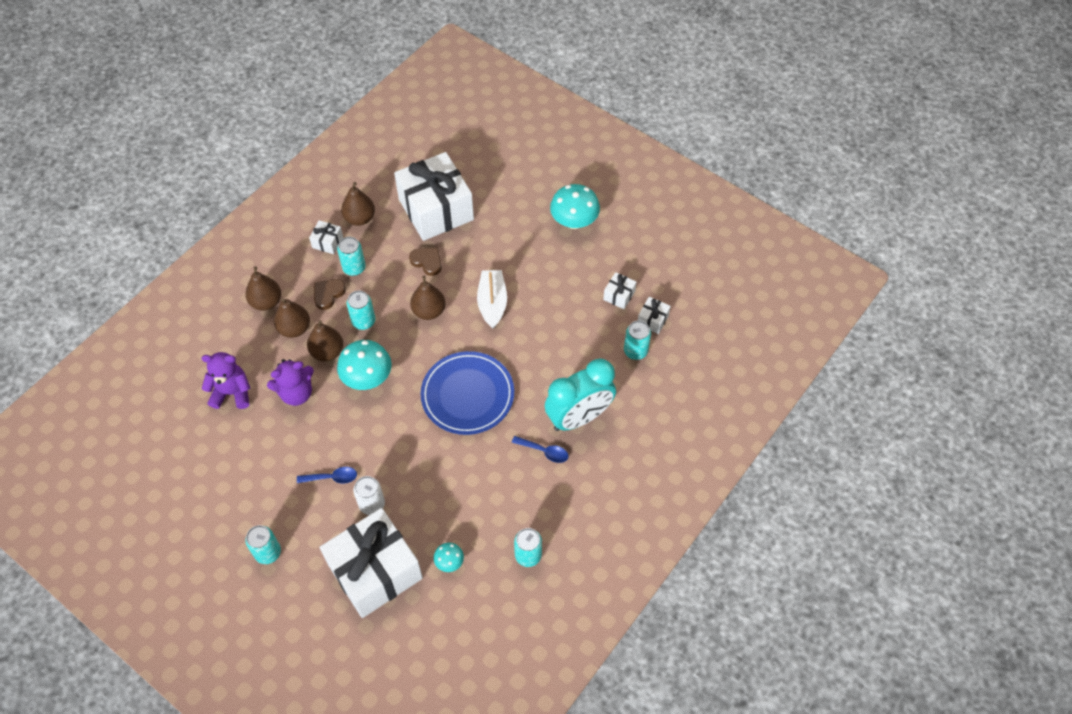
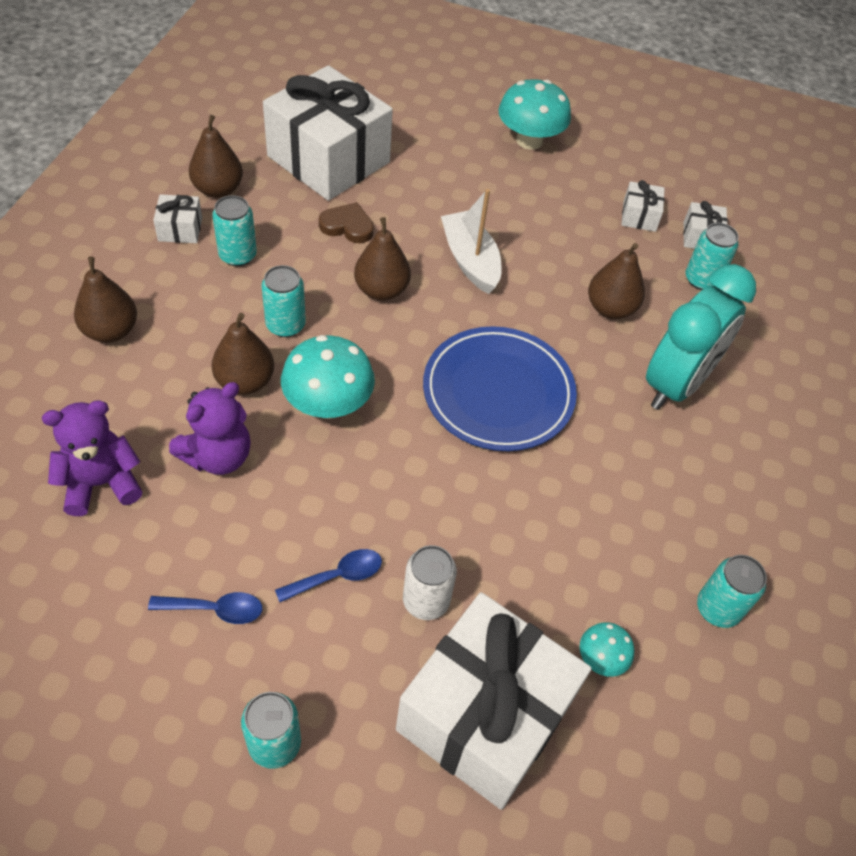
camera: 25 degrees left, 5 degrees down
brown pear [274,298,310,338] -> brown pear moved to [588,243,645,319]
brown heart [314,279,346,310] -> none
blue spoon [512,436,568,463] -> blue spoon moved to [148,592,262,624]

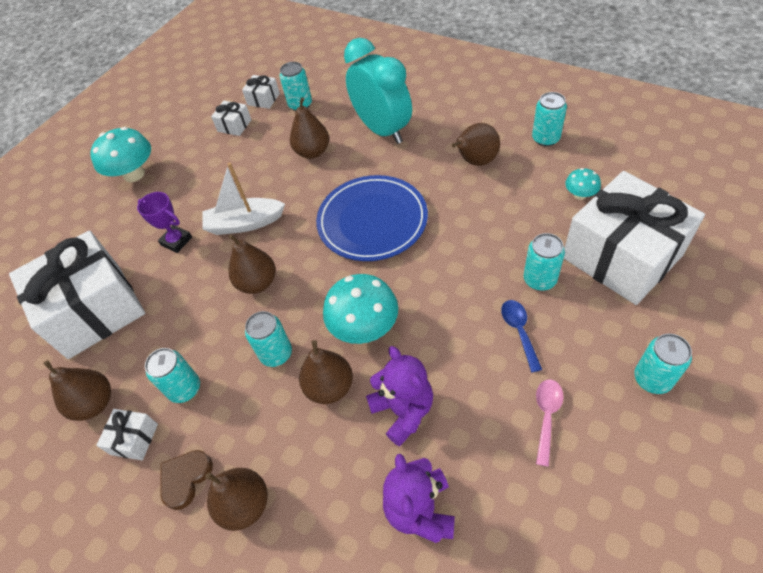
camera: 65 degrees left, 0 degrees up
blue spoon [148,592,262,624] -> pink spoon [536,379,563,467]
brown heart [319,202,374,243] -> brown heart moved to [160,450,213,510]
white can [403,545,457,620] -> turquoise can [524,233,565,291]
none -> purple trophy [137,192,192,253]
none -> brown pear [452,123,500,166]

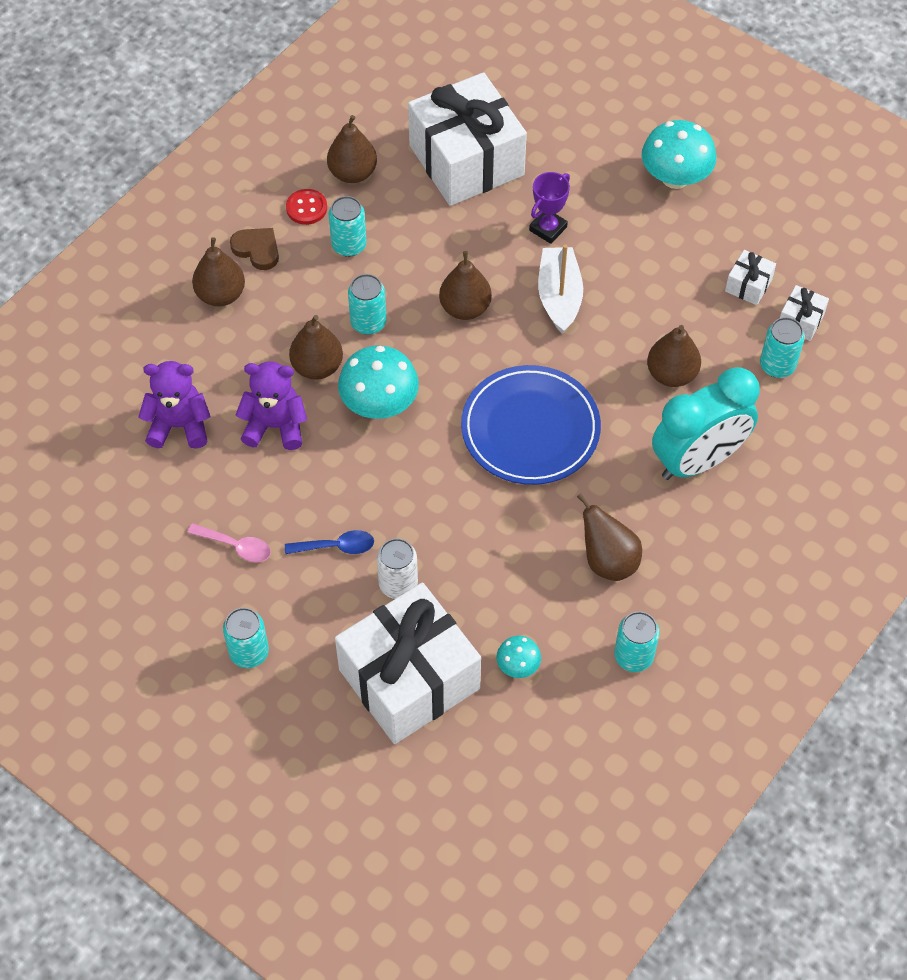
camera: 90 degrees right, 5 degrees up
white gift [96,409,158,460] -> red button [286,189,327,225]
purple teddy bear [366,346,433,447] -> purple teddy bear turned 150 degrees counterclockwise [236,361,307,450]
turquoise can [524,233,565,291] -> white can [377,538,418,599]

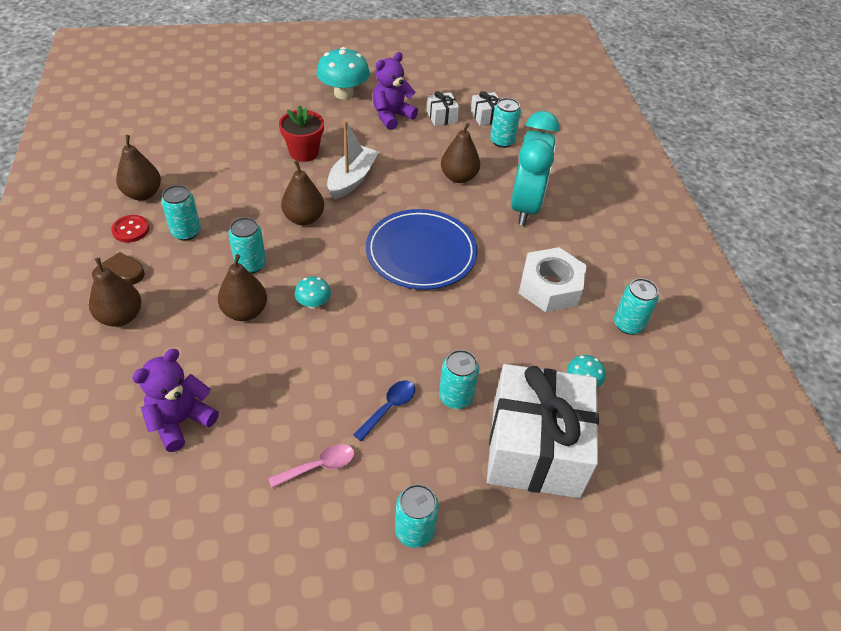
camera: 50 degrees left, 10 degrees down
purple teddy bear [236,361,307,450] -> purple teddy bear moved to [373,52,418,130]
turquoise mushroom [338,346,419,419] -> turquoise mushroom [295,276,331,309], size x0.52
white can [377,538,418,599] -> turquoise can [439,350,479,409]
white gift [408,72,527,206] -> none
purple trophy [529,172,570,244] -> red flower pot [279,105,324,162]
white boat [538,244,583,334] -> white boat turned 75 degrees clockwise [327,120,379,200]
brown pear [577,493,642,581] -> white nut [519,247,587,312]

